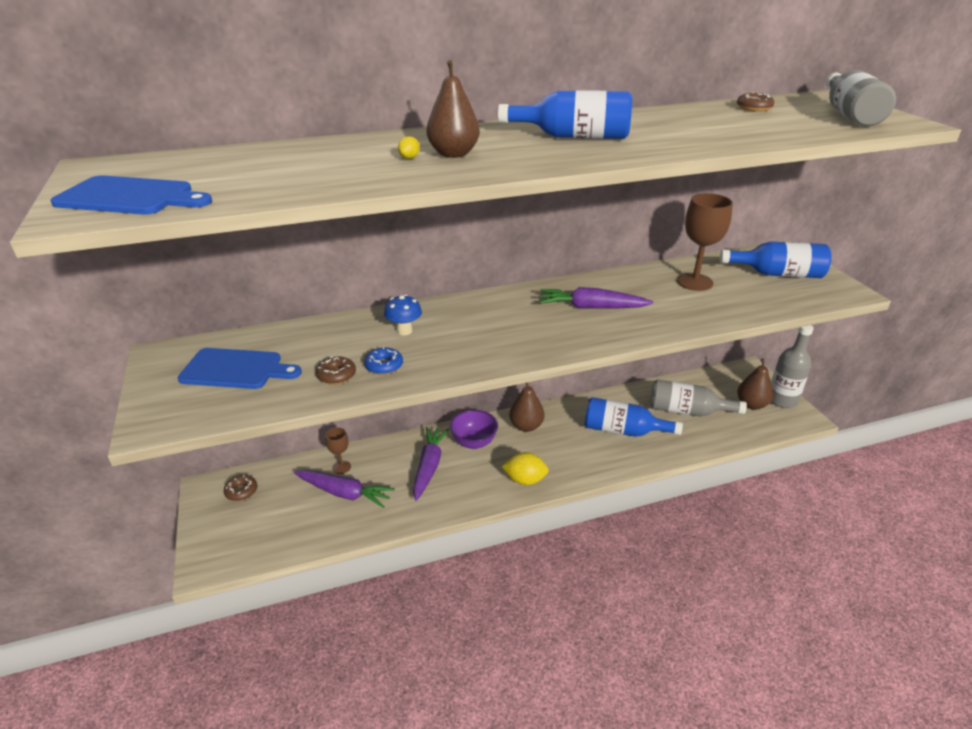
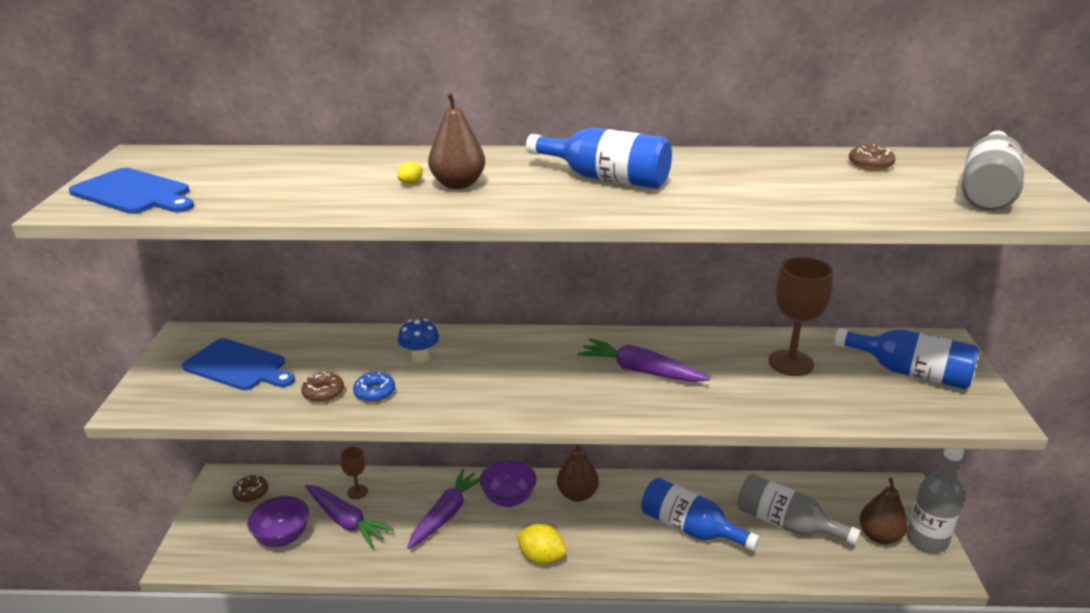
camera: 20 degrees right, 5 degrees down
none -> purple bowl [247,496,309,547]

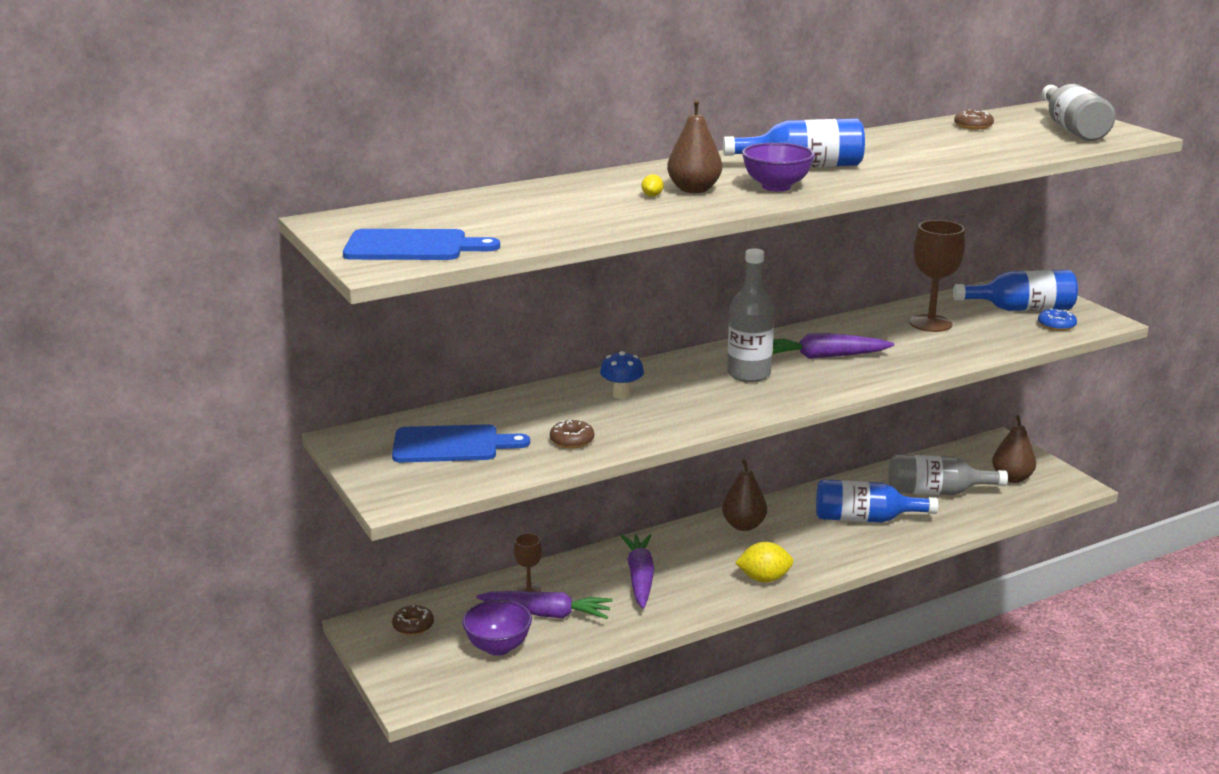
camera: 30 degrees left, 5 degrees down
blue donut [353,372,395,402] -> blue donut moved to [1038,308,1077,331]
purple bowl [480,460,536,507] -> purple bowl moved to [742,143,815,191]
grey bottle [906,449,964,553] -> grey bottle moved to [727,248,775,382]

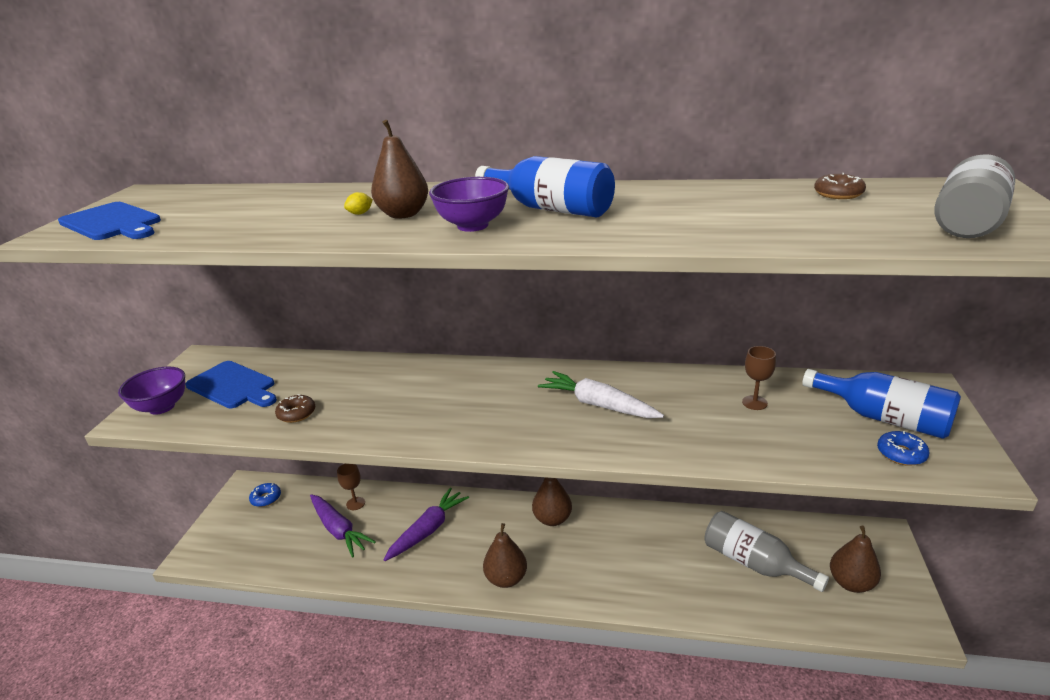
camera: 40 degrees right, 5 degrees up
brown donut [392,605,434,635] -> blue donut [249,483,281,507]
purple bowl [462,600,532,656] -> purple bowl moved to [118,367,185,415]
blue mushroom [600,351,644,399] -> none
grey bottle [727,248,775,382] -> none
yellow lemon [735,542,794,583] -> brown pear [483,523,527,588]
purple carrot [773,333,894,359] -> white carrot [538,371,664,418]
blue bottle [816,479,938,523] -> none
brown goblet [910,220,965,332] -> brown goblet [742,346,776,410], size x0.54

